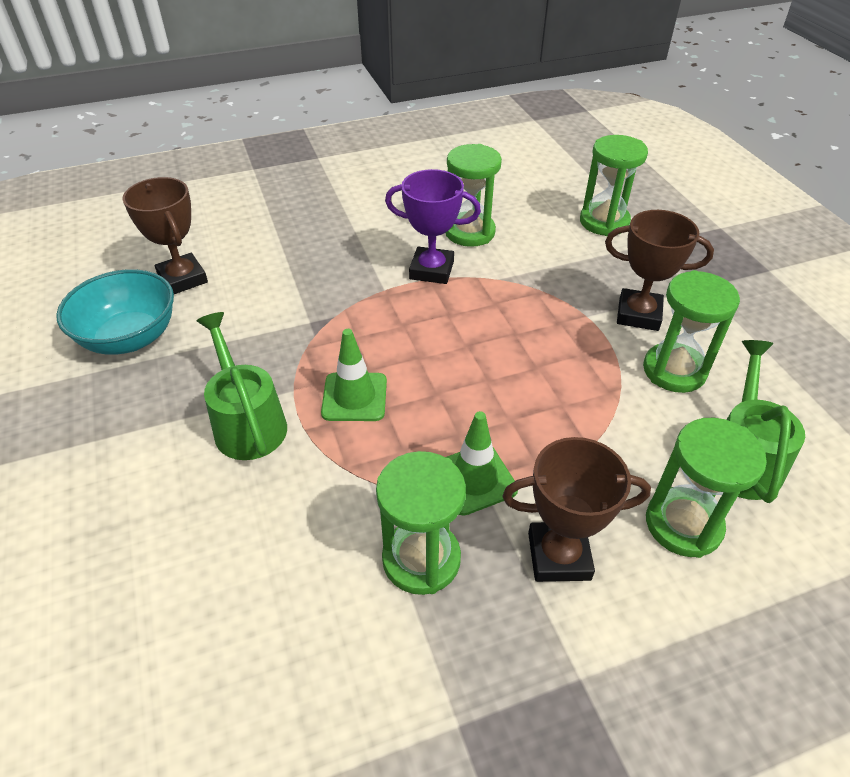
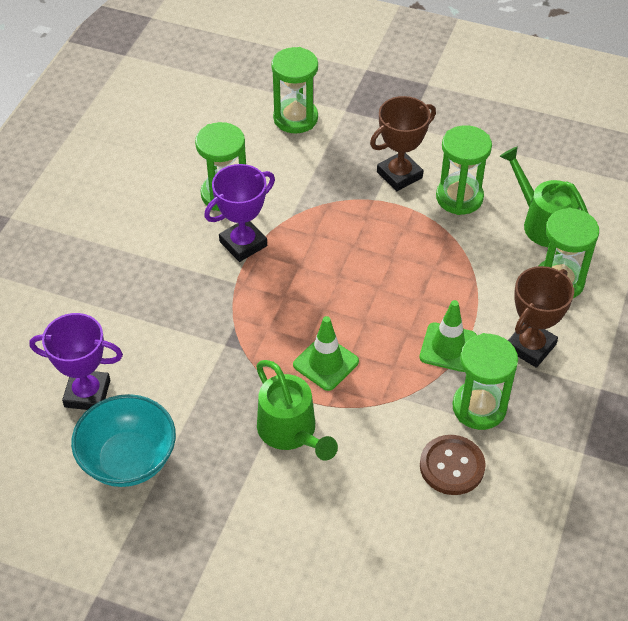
camera: 50 degrees left, 5 degrees up
brown trophy [122,177,208,294] -> purple trophy [29,313,123,410]
green watering can [197,312,287,460] -> green watering can turned 135 degrees counterclockwise [256,360,338,461]
none -> brown button [420,435,486,495]

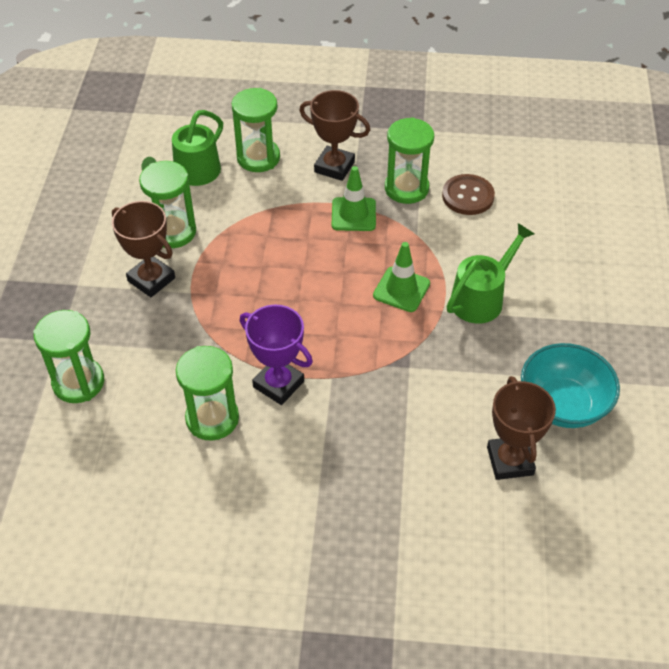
camera: 105 degrees left, 0 degrees up
purple trophy [29,313,123,410] -> brown trophy [487,376,556,480]

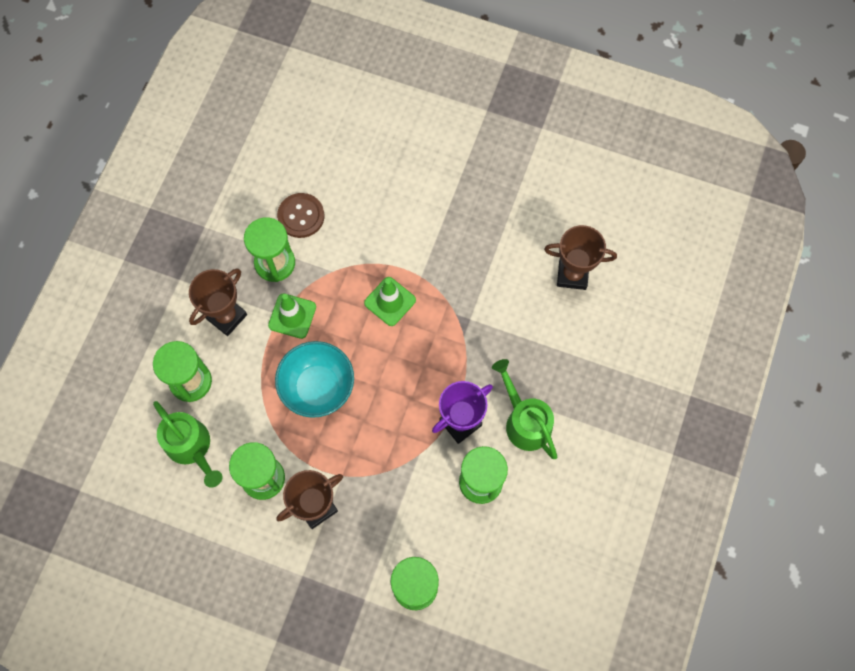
camera: 75 degrees left, 20 degrees up
green watering can [446,223,535,324] -> green watering can moved to [492,359,557,459]
turquoise bowl [521,343,620,428] -> turquoise bowl moved to [275,341,354,418]

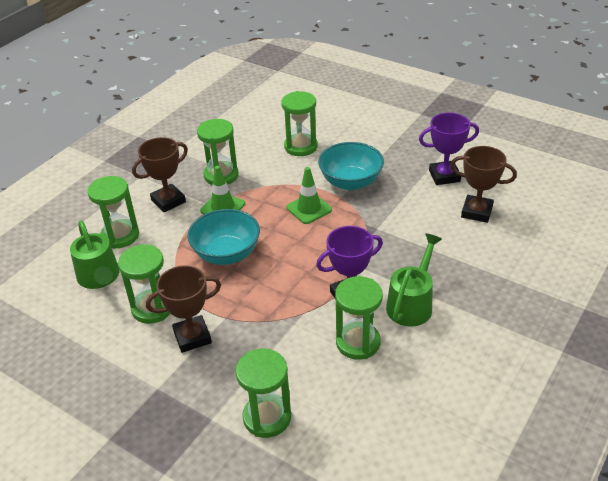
camera: 15 degrees right, 30 degrees down
brown button [277,193,324,238] -> none
green watering can [492,359,557,459] -> green watering can turned 45 degrees clockwise [386,233,442,327]
none -> green hourglass [281,91,318,156]
none -> turquoise bowl [318,142,384,190]
none -> purple trophy [419,112,479,185]

